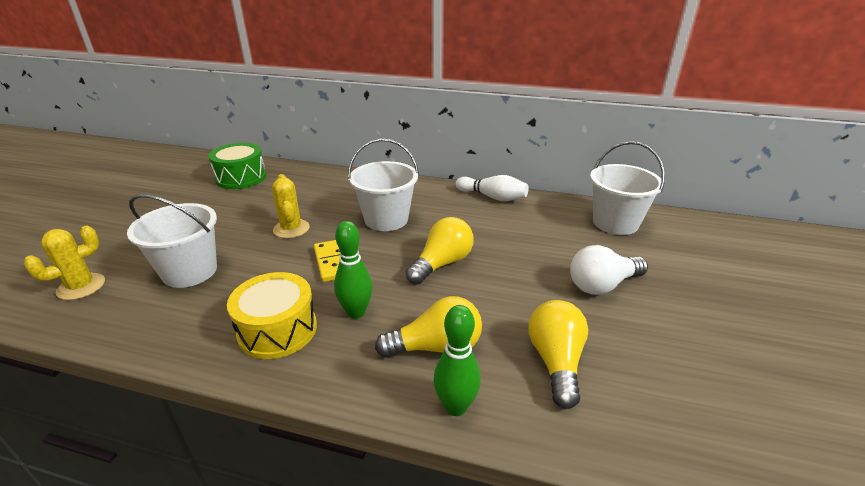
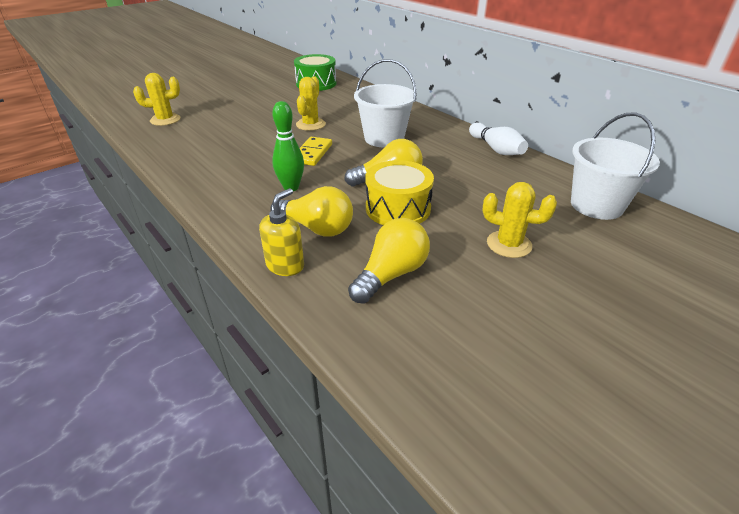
camera: 35 degrees right, 5 degrees up
white bucket [127,194,217,288] -> none
yellow drum [227,272,317,359] -> yellow drum moved to [366,160,434,225]
green bowling pin [433,305,481,416] -> yellow soap dispenser [259,188,304,276]
white light bulb [570,245,648,295] -> yellow cactus [483,182,557,258]

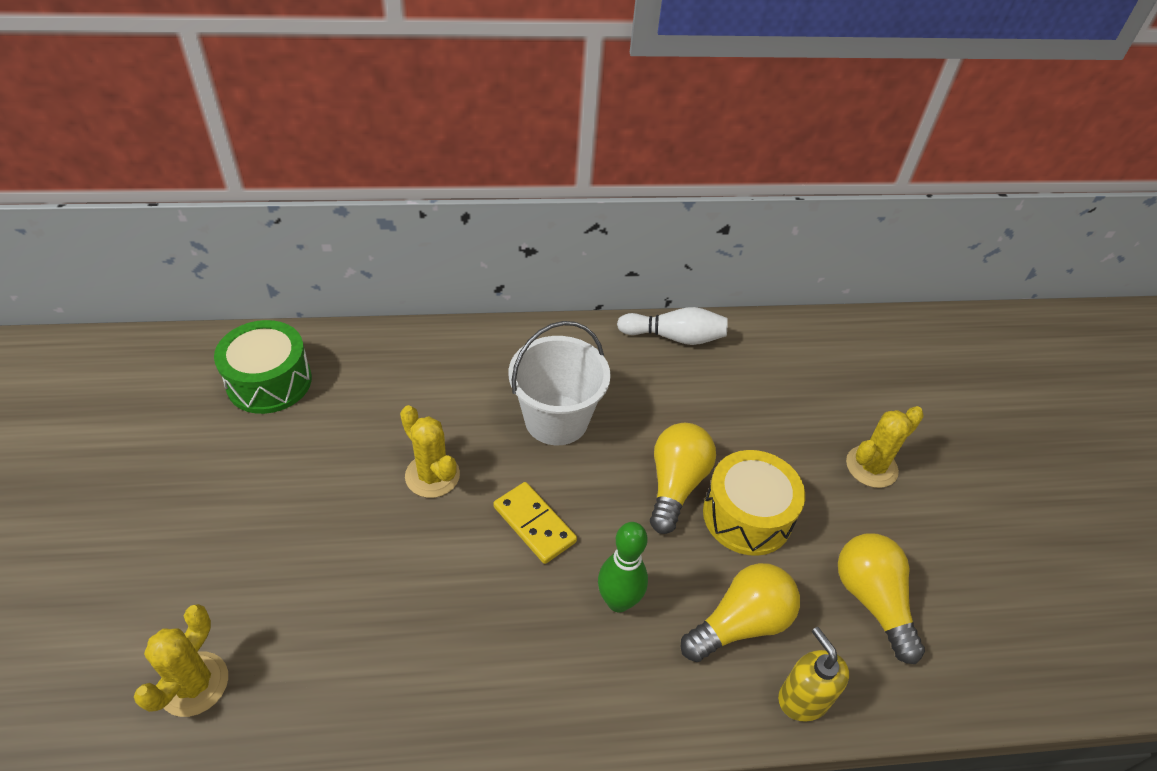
camera: 60 degrees left, 10 degrees up
white bucket [571,112,660,220] -> none

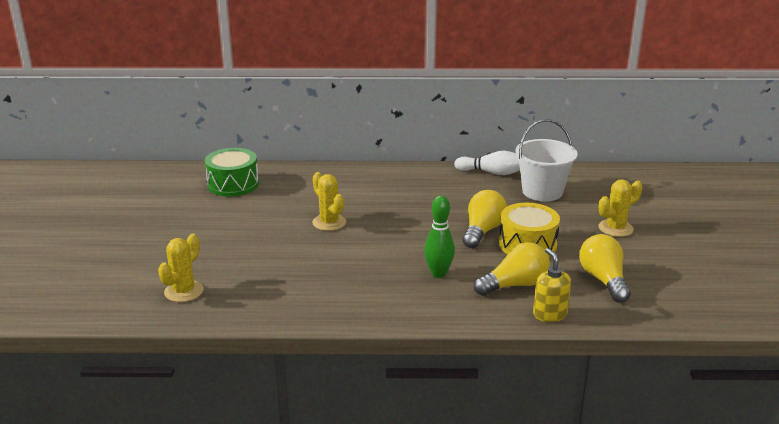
camera: 10 degrees right, 20 degrees down
yellow domino [494,482,577,564] -> none
white bucket [509,321,611,445] -> white bucket moved to [515,119,578,201]

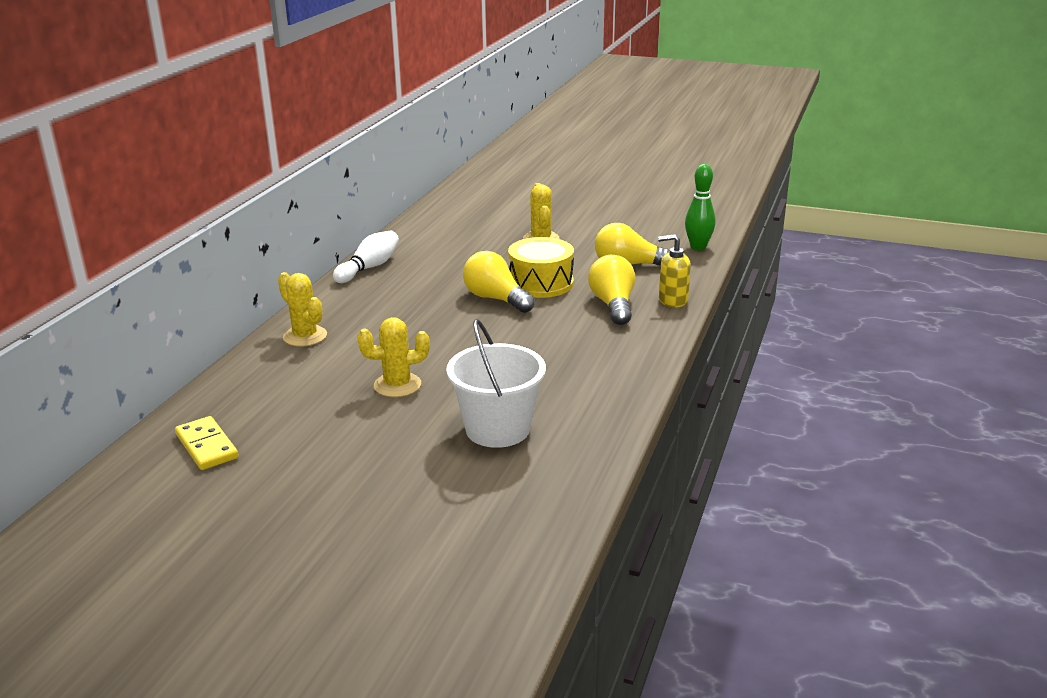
camera: 70 degrees left, 0 degrees up
yellow cactus [158,234,204,302] -> yellow cactus moved to [278,272,327,347]
green drum [205,148,259,197] -> yellow domino [175,416,239,470]
green bowling pin [424,196,455,278] -> green bowling pin moved to [685,164,716,250]
white bucket [515,119,578,201] -> white bucket moved to [446,319,546,448]

